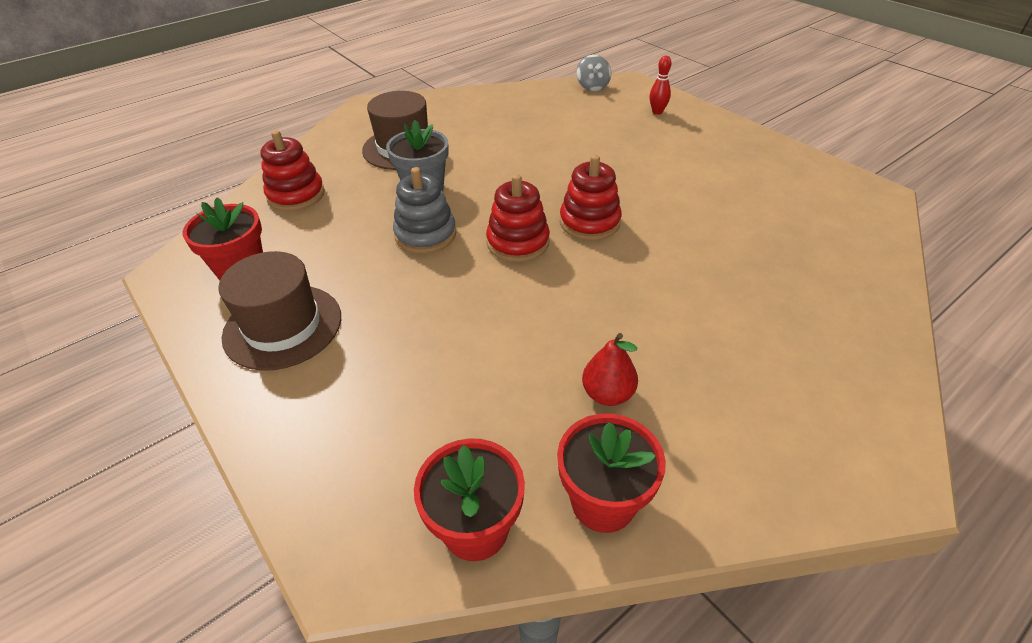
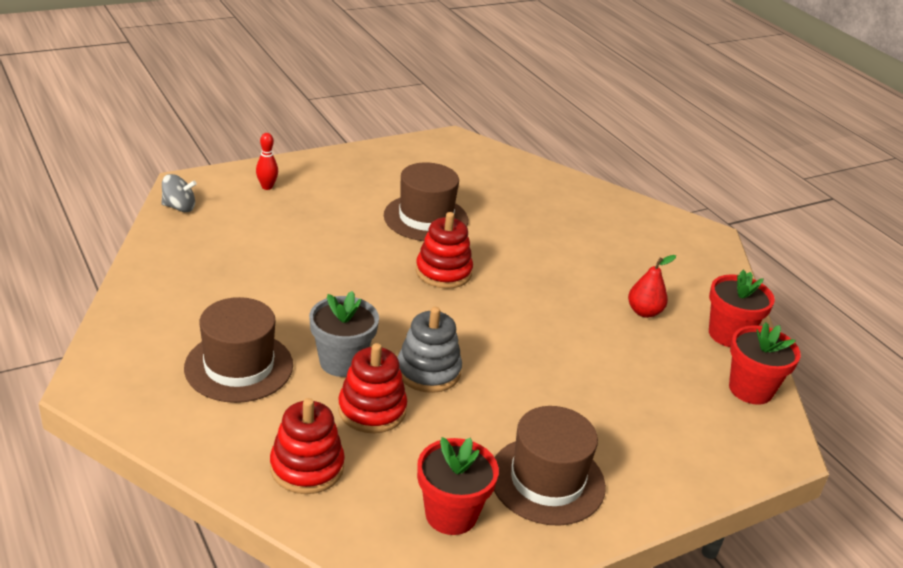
camera: 85 degrees left, 10 degrees down
red stacking toy [486,174,550,262] -> red stacking toy moved to [338,343,407,433]
none -> brown hat [384,162,468,241]

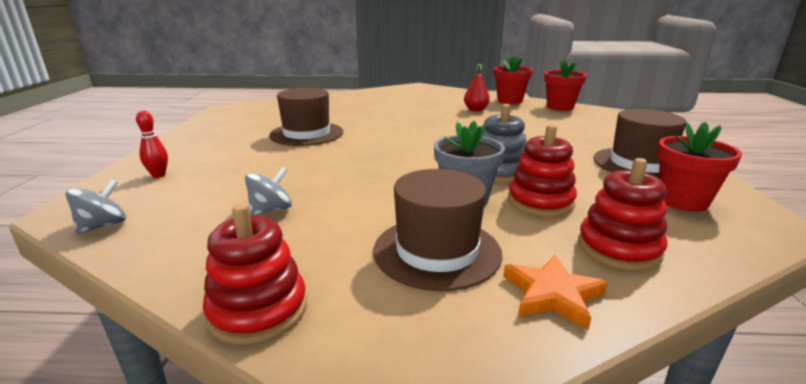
camera: 55 degrees left, 10 degrees down
red stacking toy [416,212,473,289] -> red stacking toy moved to [203,204,307,345]
none -> grey spinning top [245,167,292,215]
none -> orange star [503,255,608,330]

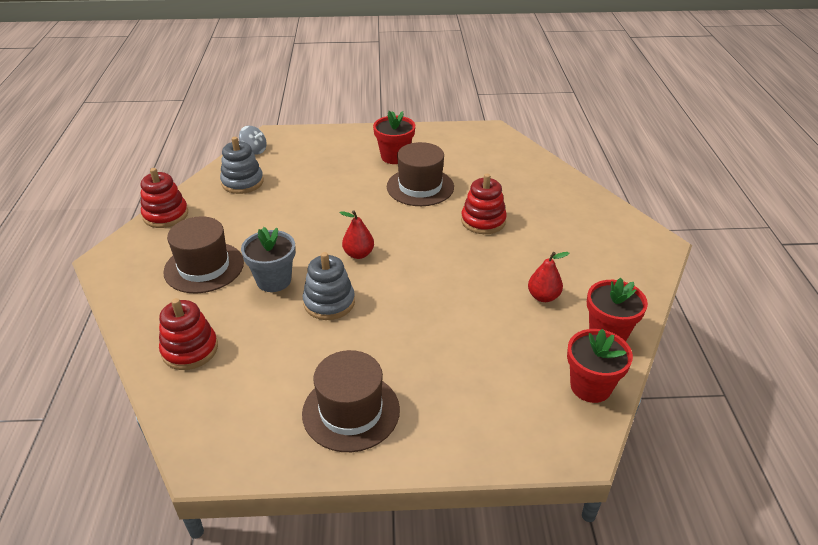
camera: 85 degrees right, 15 degrees up
red bowling pin [136,111,168,178] -> none
grey spinning top [245,167,292,215] -> none
orange star [503,255,608,330] -> none
red stacking toy [508,125,577,217] -> red stacking toy moved to [461,174,507,234]
red flower pot [657,122,742,212] -> red flower pot moved to [373,111,415,164]
none -> grey stacking toy [220,137,263,194]
none -> red pear [340,210,374,259]

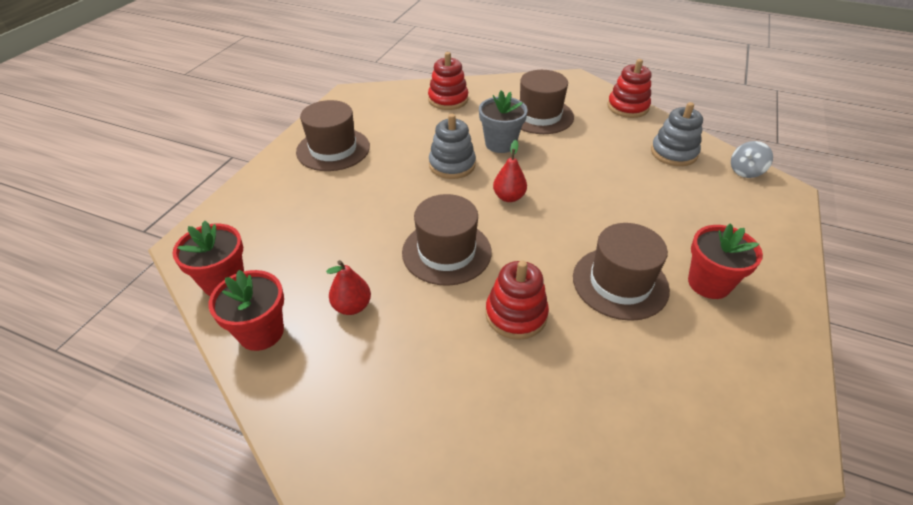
camera: 115 degrees right, 5 degrees up
none -> brown hat [402,194,492,286]

